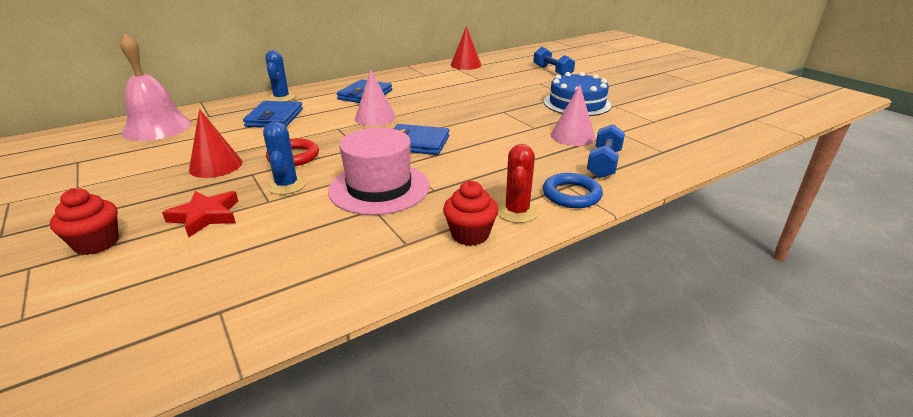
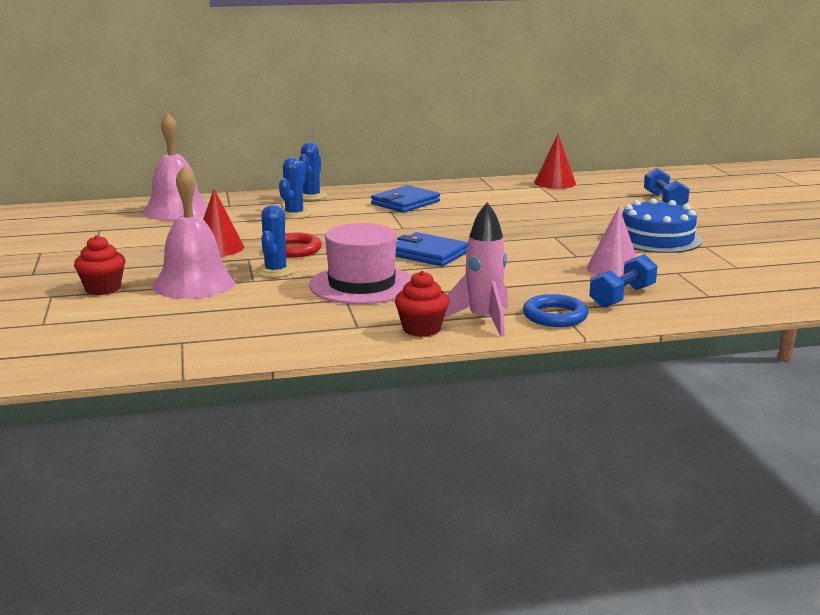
camera: 20 degrees right, 10 degrees down
red star [162,191,238,237] -> pink bell [153,165,236,299]
blue wallet [243,101,303,127] -> blue cactus [279,157,311,219]
pink cone [355,69,396,126] -> none
red cactus [498,144,539,223] -> pink rocket [444,202,508,336]

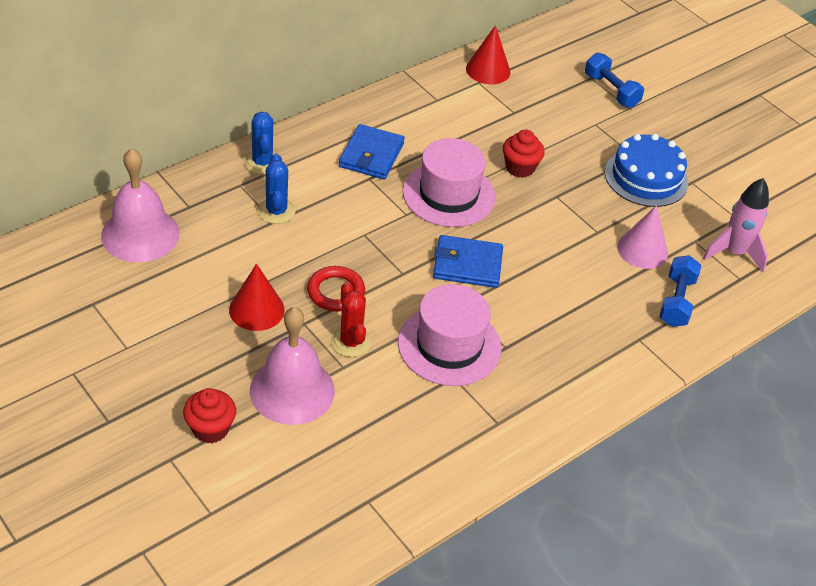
camera: 30 degrees left, 25 degrees up
blue cactus [256,205,296,278] -> red cactus [331,282,372,357]
red cupcake [395,271,449,337] -> red cupcake moved to [503,130,545,178]
pink rocket [444,202,508,336] -> pink rocket moved to [703,178,769,272]
blue ring [523,294,588,327] -> none
none -> pink hat [403,138,495,227]

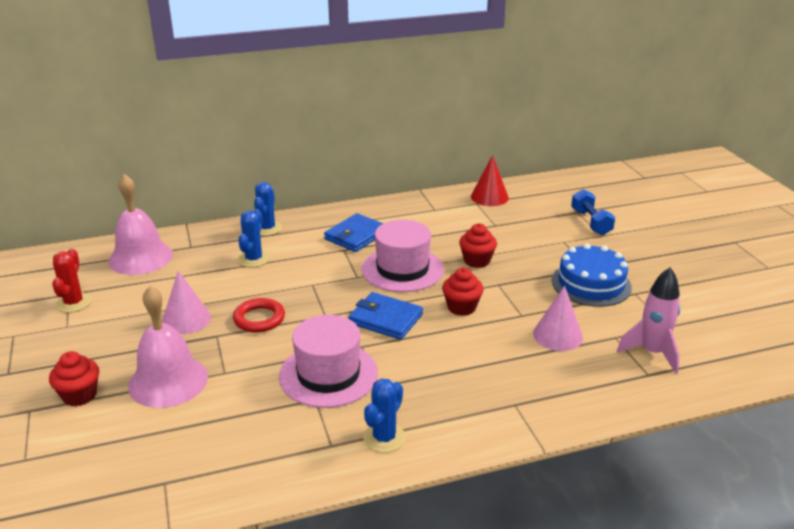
camera: 25 degrees right, 15 degrees down
red cone [229,264,285,331] -> pink cone [162,271,211,334]
red cactus [331,282,372,357] -> red cactus moved to [52,249,92,313]
blue dumbbell [659,255,701,327] -> none
none -> blue cactus [363,379,406,453]
none -> red cupcake [442,268,483,316]

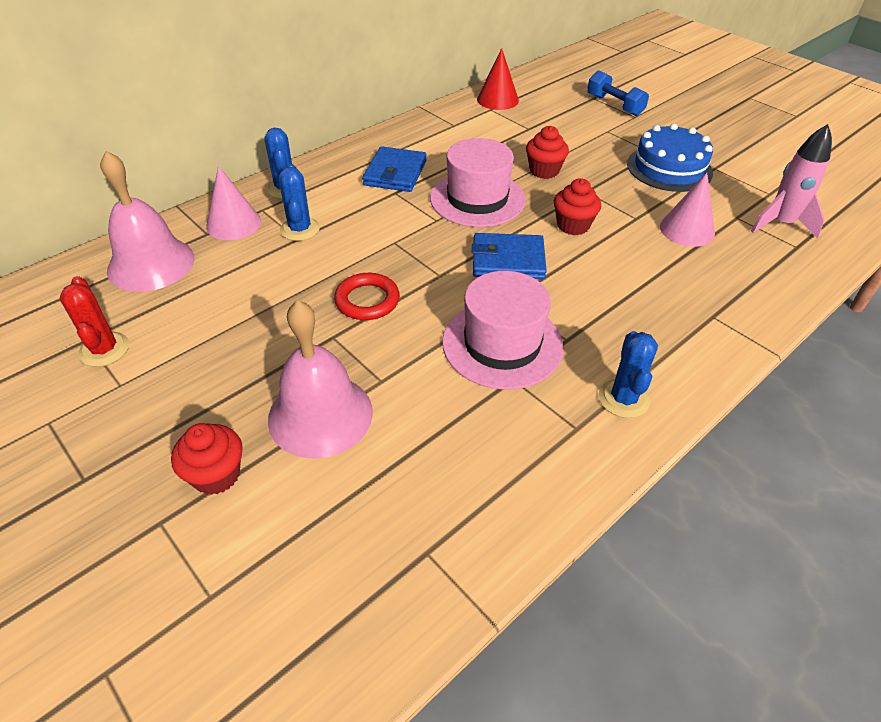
camera: 25 degrees left, 15 degrees up
pink cone [162,271,211,334] -> pink cone moved to [206,166,261,240]

